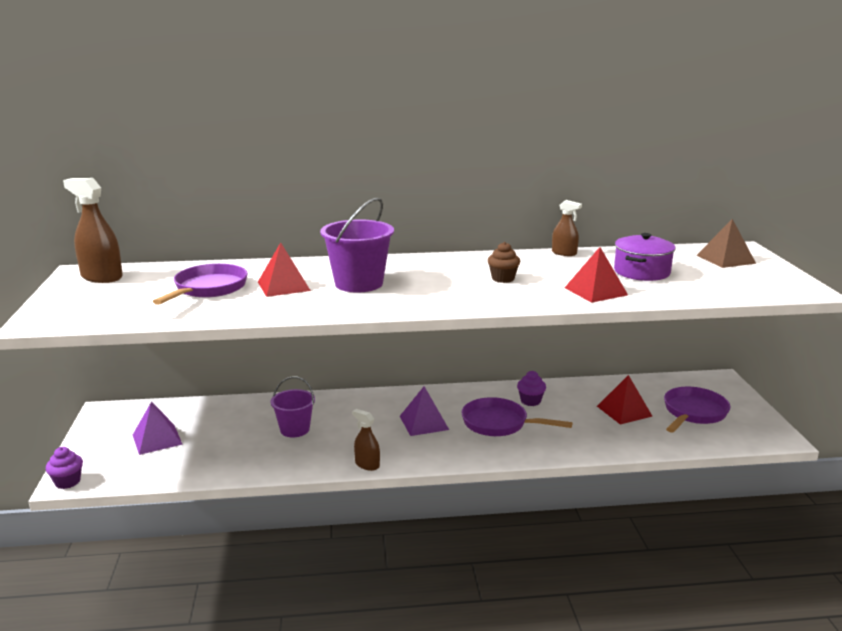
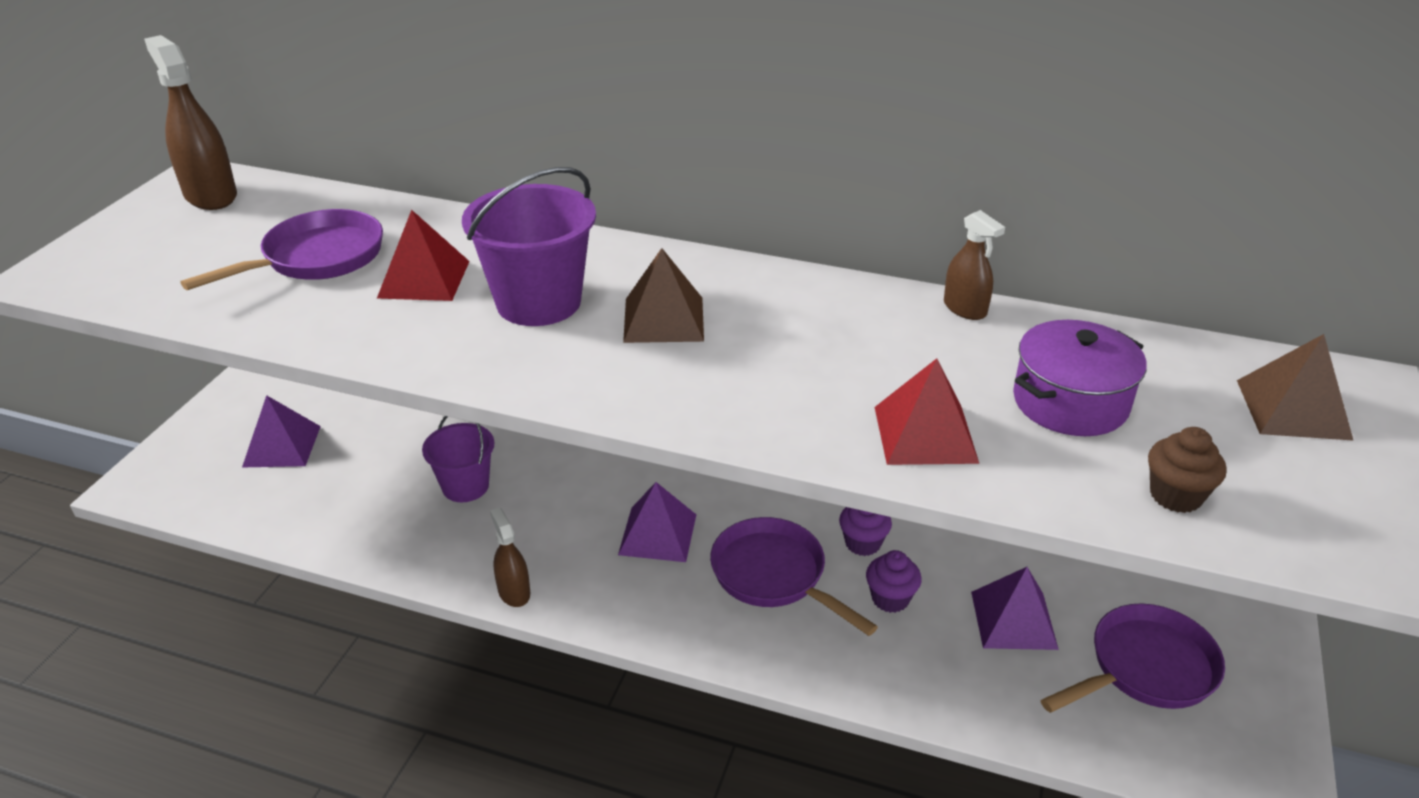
camera: 25 degrees right, 15 degrees up
purple cupcake [46,447,83,489] -> purple cupcake moved to [866,550,922,613]
brown cupcake [488,242,520,283] -> brown cupcake moved to [1148,427,1226,513]
red pyramid [597,375,652,424] -> purple pyramid [971,567,1059,650]
none -> brown pyramid [623,248,704,343]

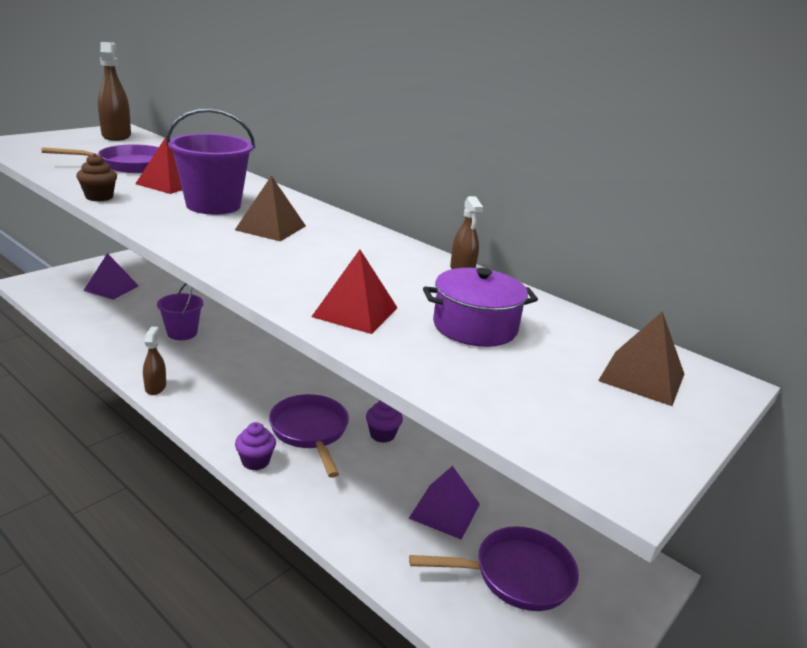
camera: 20 degrees right, 10 degrees down
purple pyramid [618,482,696,562] -> none
purple cupcake [866,550,922,613] -> purple cupcake moved to [235,422,276,470]
brown cupcake [1148,427,1226,513] -> brown cupcake moved to [76,153,117,201]

